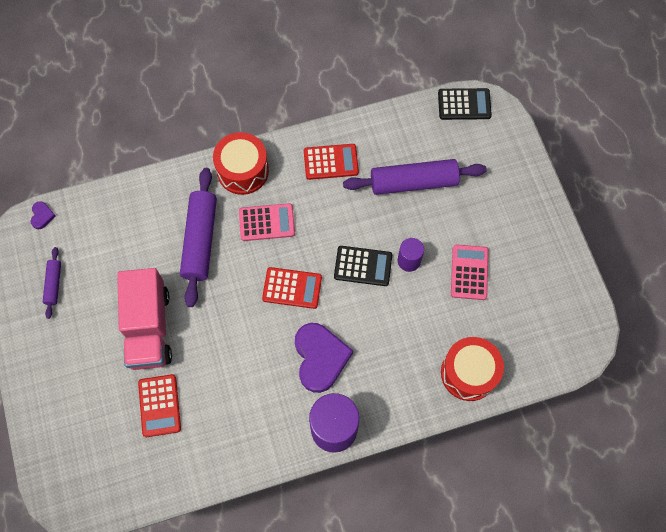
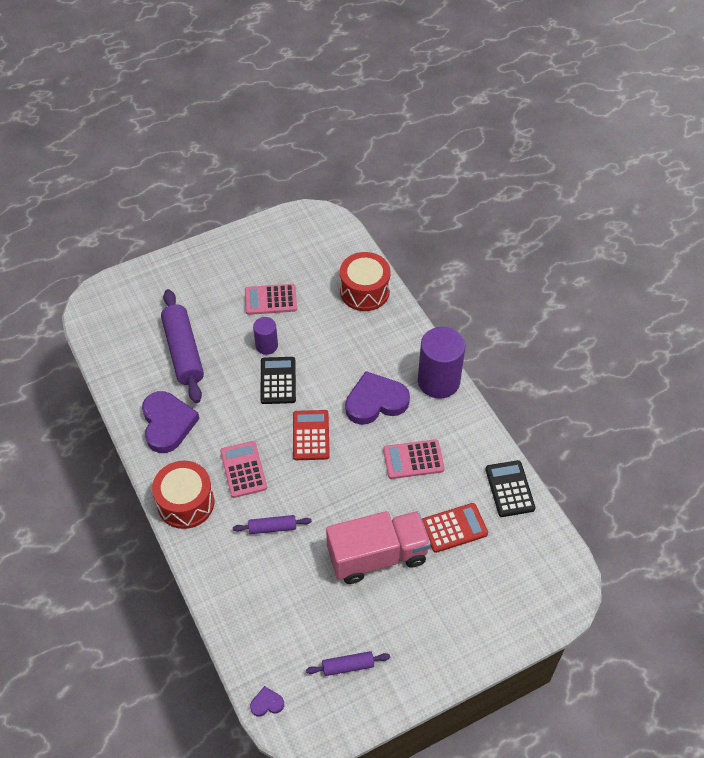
camera: 100 degrees left, 15 degrees down
purple rolling pin [180,168,217,307] -> purple rolling pin [233,515,312,534], size x0.50
red calculator [304,144,359,180] -> purple heart [142,391,199,453]
black calculator [438,88,492,120] -> black calculator moved to [485,460,536,517]
none -> pink calculator [383,439,445,479]

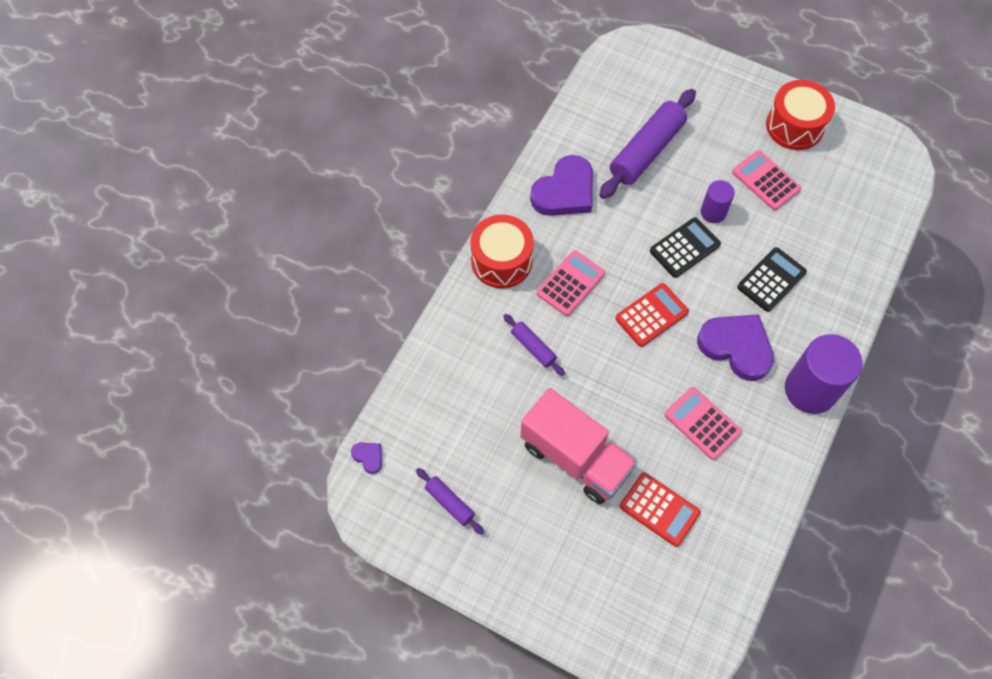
camera: 55 degrees right, 10 degrees up
red drum [340,252,391,311] -> red drum moved to [766,80,835,150]
black calculator [485,460,536,517] -> black calculator moved to [737,247,807,312]

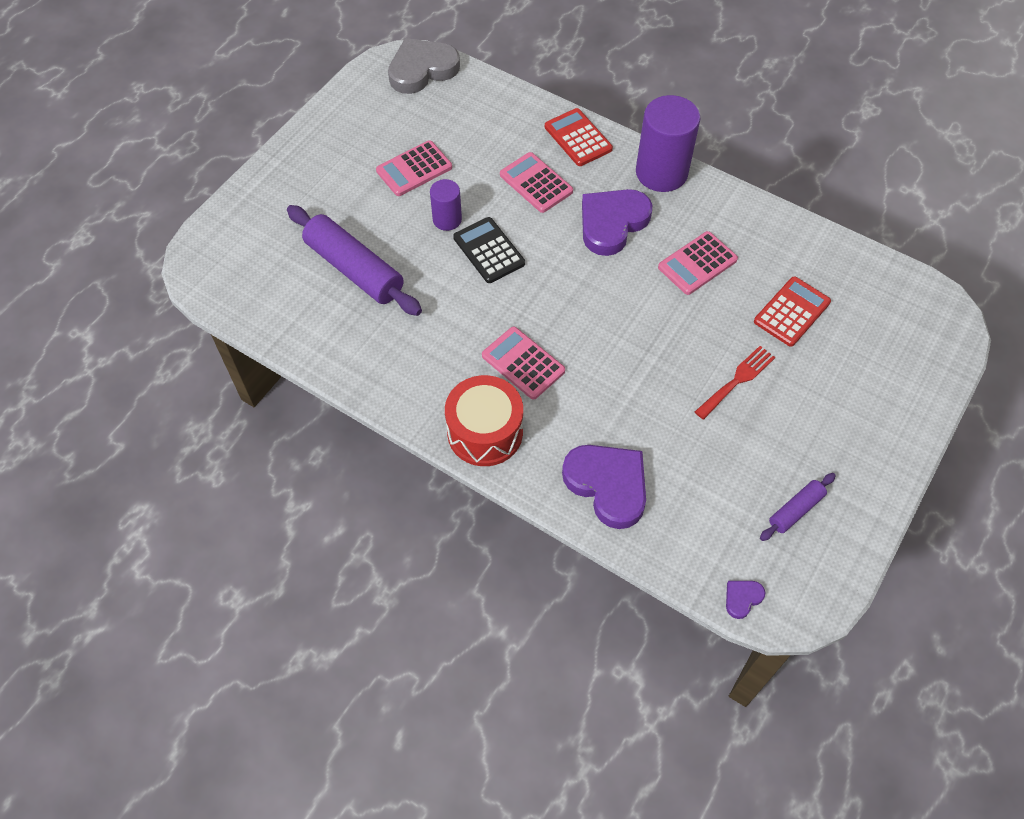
camera: 85 degrees left, 5 degrees down
purple rolling pin [503,314,565,376] -> none
pink truck [520,388,638,504] -> red fork [695,346,775,420]
purple heart [530,155,593,216] -> purple heart moved to [562,445,646,529]
red calculator [615,283,689,347] -> red calculator moved to [545,108,613,166]
black calculator [737,247,807,312] -> pink calculator [500,152,573,213]
red drum [766,80,835,150] -> none
none -> grey heart [388,38,460,94]

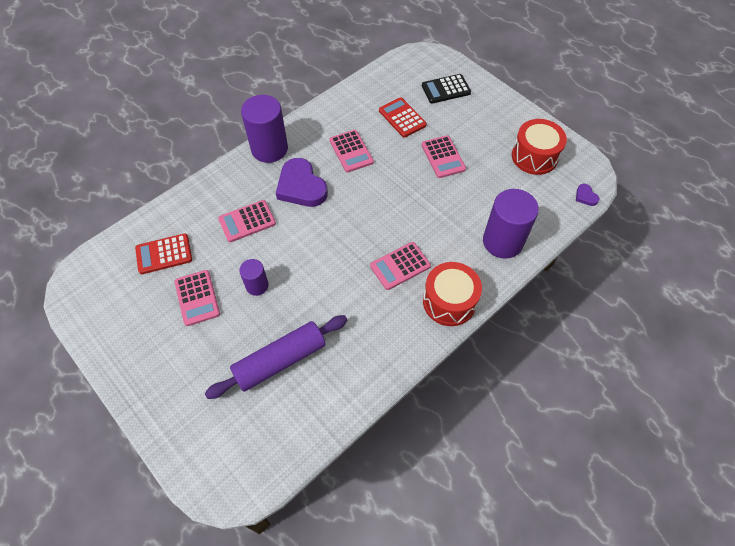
camera: 75 degrees left, 0 degrees up
grey heart [388,38,460,94] -> none
black calculator [453,217,525,283] -> black calculator moved to [422,74,471,103]
red calculator [545,108,613,166] -> red calculator moved to [135,233,192,274]
purple heart [562,445,646,529] -> purple cylinder [483,189,539,259]
red fork [695,346,775,420] -> pink calculator [422,135,466,178]
purple rolling pin [760,473,836,541] -> red drum [512,119,567,175]

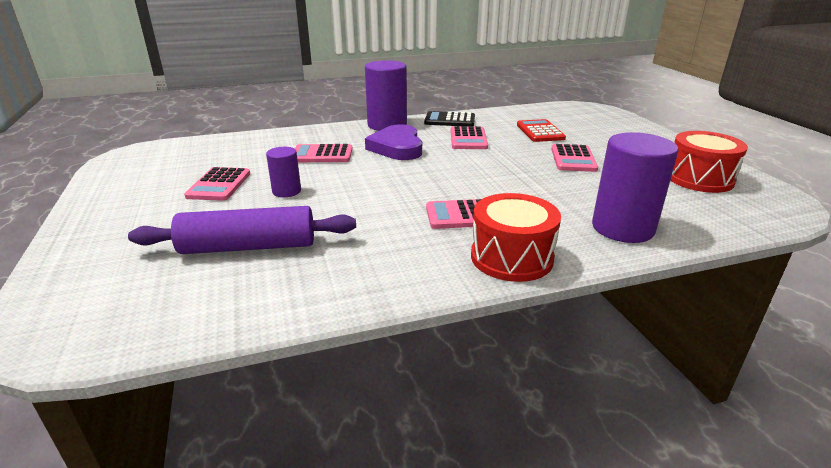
camera: 25 degrees right, 30 degrees down
red calculator [135,233,192,274] -> none
black calculator [422,74,471,103] -> black calculator moved to [424,111,475,126]
purple heart [576,184,599,206] -> none

